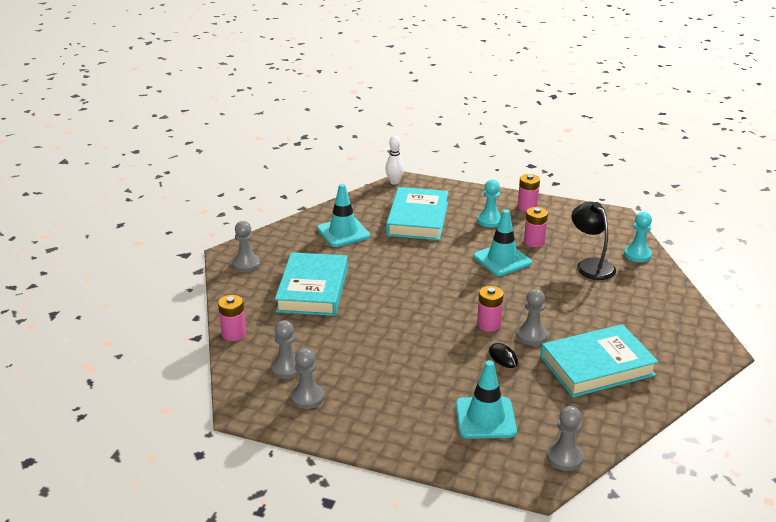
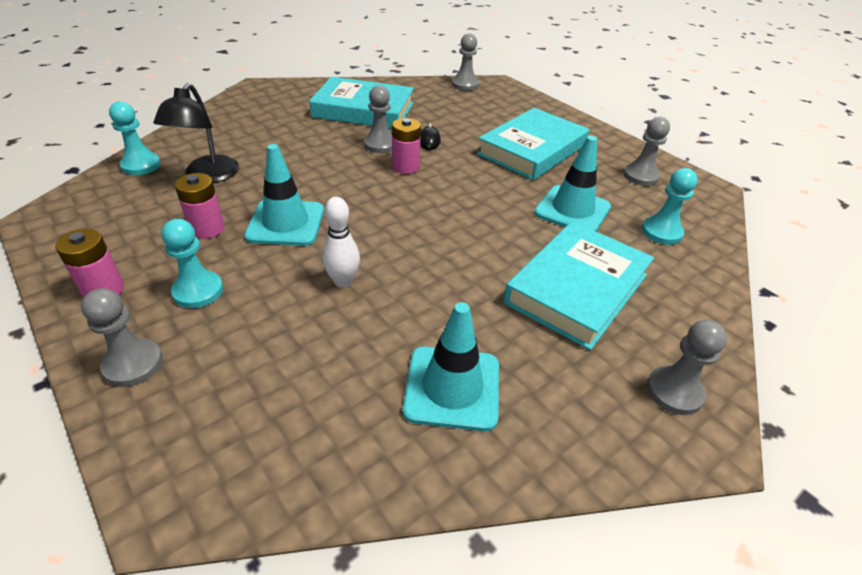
camera: 150 degrees left, 10 degrees up
pink battery [218,295,246,341] -> none
grey pawn [271,320,300,379] -> grey pawn moved to [81,288,163,387]
white bowling pin [385,135,404,185] -> white bowling pin moved to [322,197,360,288]
turquoise book [386,187,448,240] -> turquoise book moved to [477,108,589,180]
turquoise traffic cone [456,360,517,439] -> turquoise traffic cone moved to [534,136,611,231]
none -> turquoise pawn [642,168,698,245]

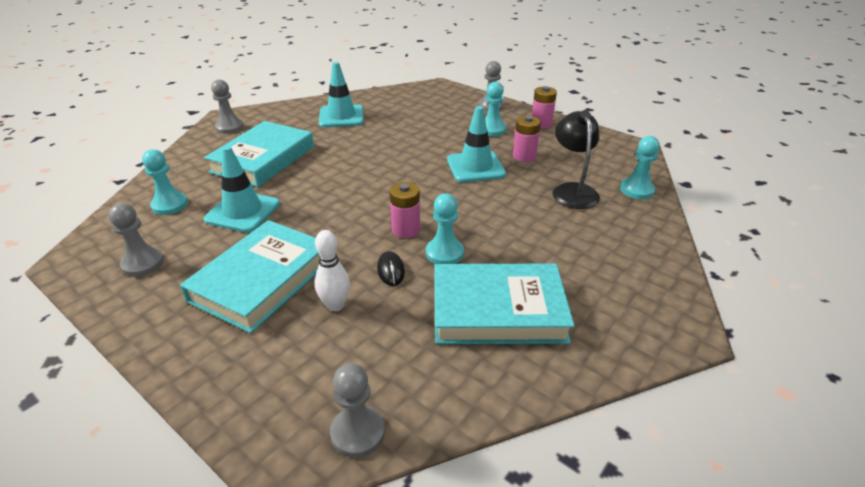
camera: 170 degrees right, 5 degrees down
white bowling pin [322,197,360,288] -> white bowling pin moved to [315,230,350,311]
grey pawn [364,85,392,153] -> turquoise pawn [426,194,464,264]

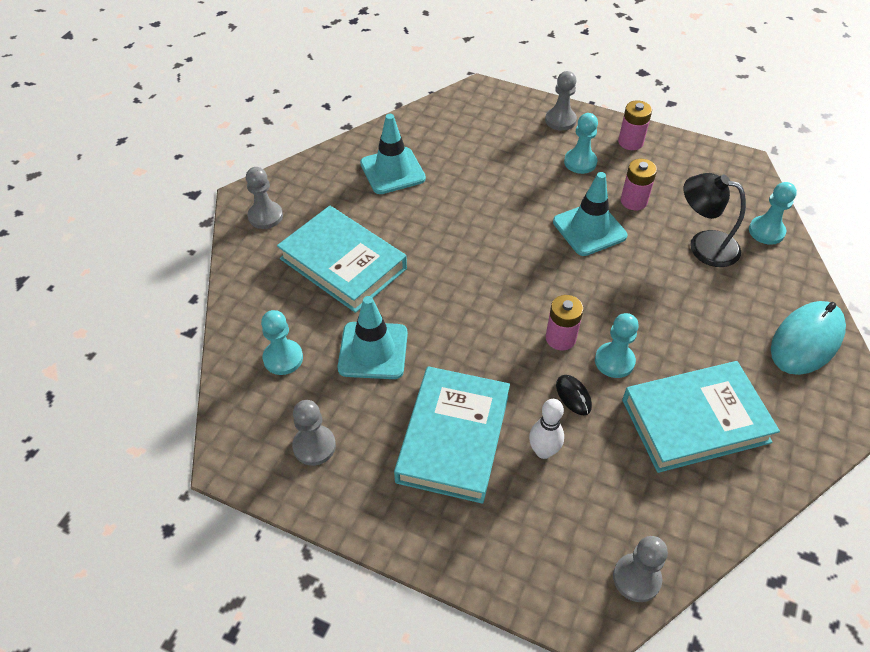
camera: 15 degrees left, 15 degrees up
turquoise book [204,121,314,187] -> turquoise book turned 60 degrees counterclockwise [277,206,407,313]
black lamp [552,110,600,209] -> black lamp turned 45 degrees counterclockwise [683,173,746,267]
none -> turquoise mouse [771,301,846,375]

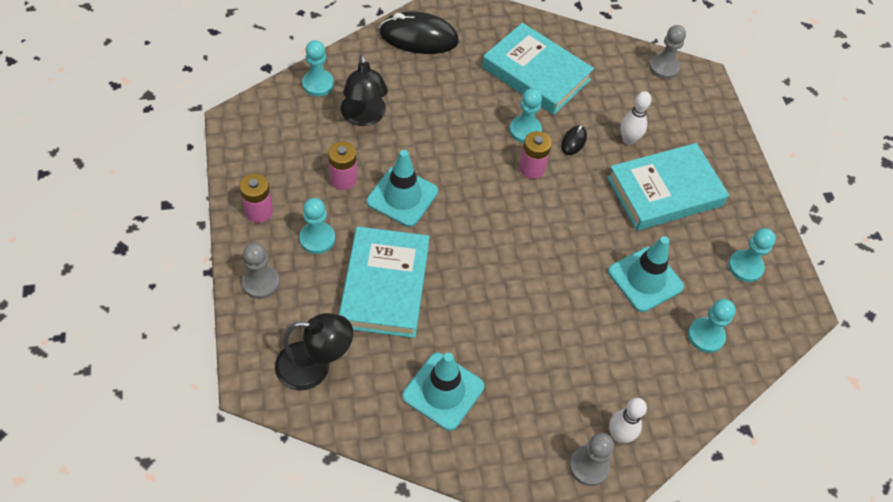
camera: 130 degrees left, 5 degrees up
turquoise book [277,206,407,313] -> turquoise book moved to [339,226,430,338]
grey pawn [292,400,336,466] -> turquoise pawn [728,228,776,282]
turquoise mouse [771,301,846,375] -> black mouse [379,11,459,54]
none -> black lamp [275,313,353,391]
none -> white bowling pin [609,398,647,443]

